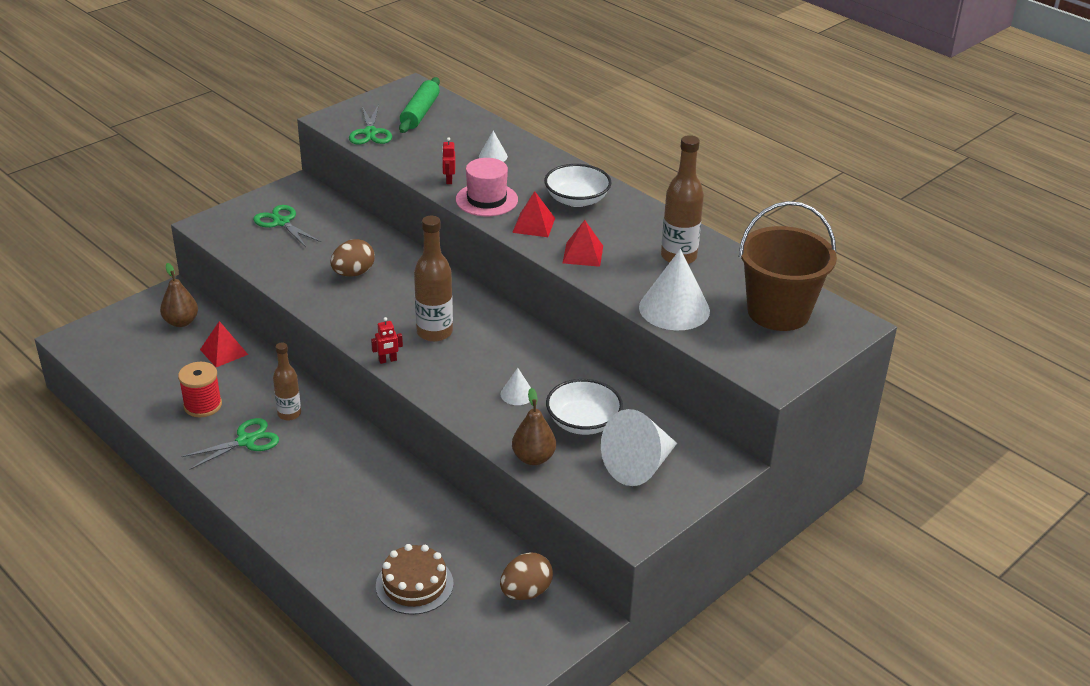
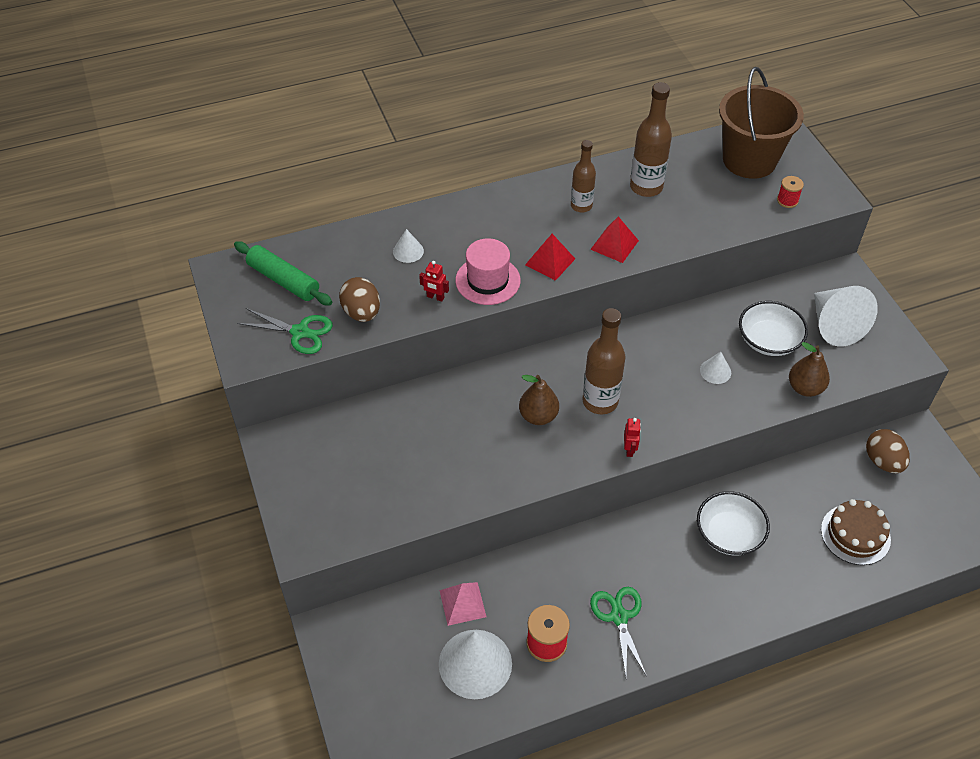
camera: 65 degrees left, 15 degrees up
brown pear [160,263,198,327] -> brown pear moved to [519,375,559,425]
red pyramid [200,321,248,367] -> pink pyramid [439,582,486,626]
green scissors [253,205,321,247] -> none
brown bottle [273,343,301,420] -> brown bottle moved to [571,140,596,213]
brown egg [330,239,375,277] -> brown egg moved to [339,277,380,322]
white bowl [544,164,612,207] -> white bowl moved to [697,491,770,555]
white cone [639,249,710,330] -> white cone moved to [439,630,512,699]
none -> red spool [777,176,804,208]

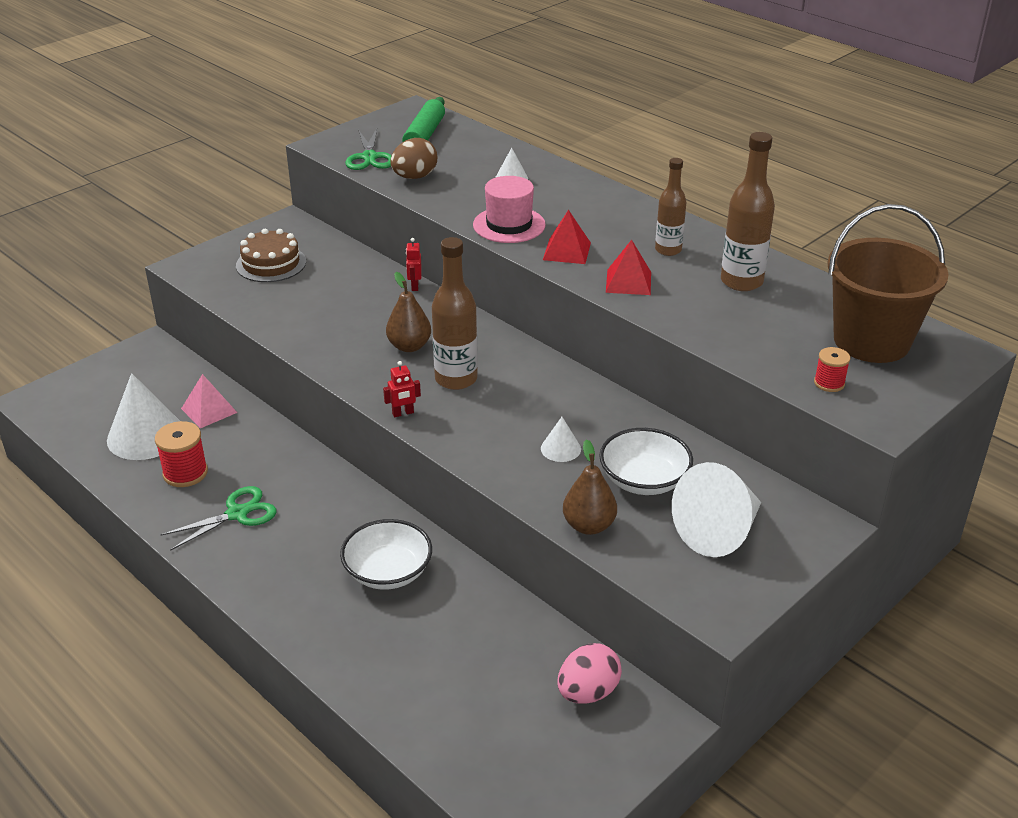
camera: 65 degrees right, 15 degrees down
red robot [419,261,449,302] -> red robot moved to [406,238,422,291]
brown cake [821,499,891,565] -> brown cake moved to [236,229,306,282]
brown egg [866,429,910,473] -> pink egg [558,643,622,704]

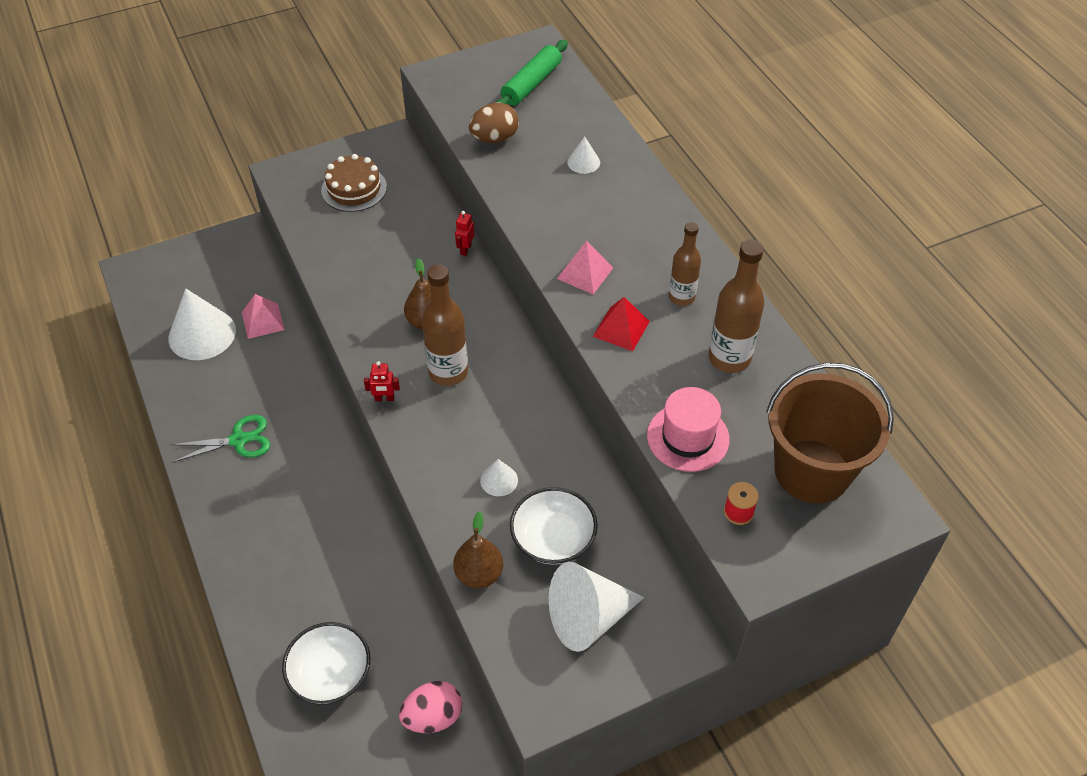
camera: 20 degrees right, 15 degrees up
red spool [155,421,208,487] -> none
white bowl [340,519,432,590] -> white bowl moved to [282,622,370,705]
green scissors [345,128,392,170] -> none
pink hat [473,176,546,243] -> pink hat moved to [647,387,730,472]
red pyramid [543,210,591,264] -> pink pyramid [557,241,613,294]

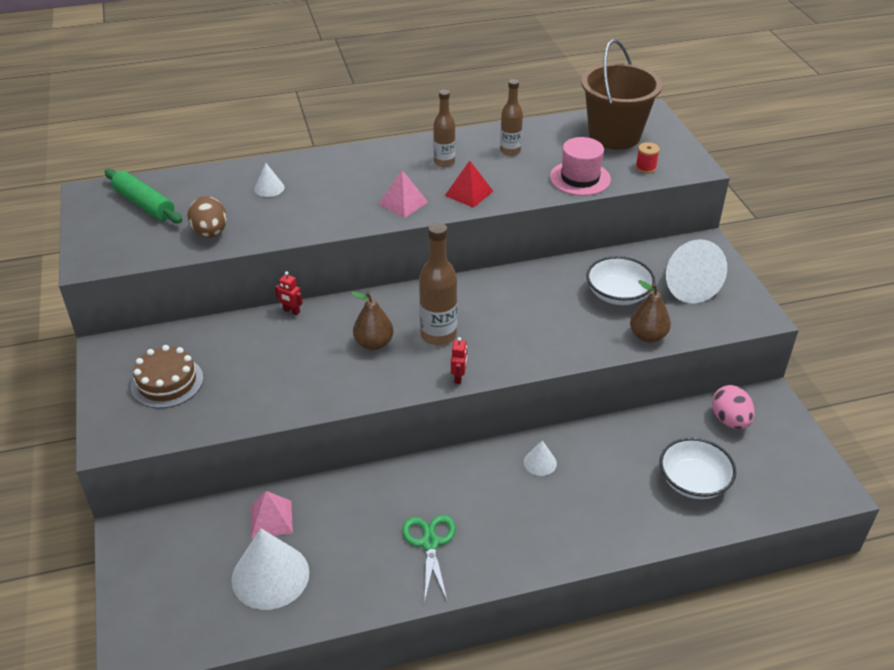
camera: 80 degrees left, 10 degrees down
white cone [480,459,518,496] -> white cone moved to [524,440,557,476]
brown bottle [709,239,764,373] -> brown bottle [500,79,523,156], size x0.65

